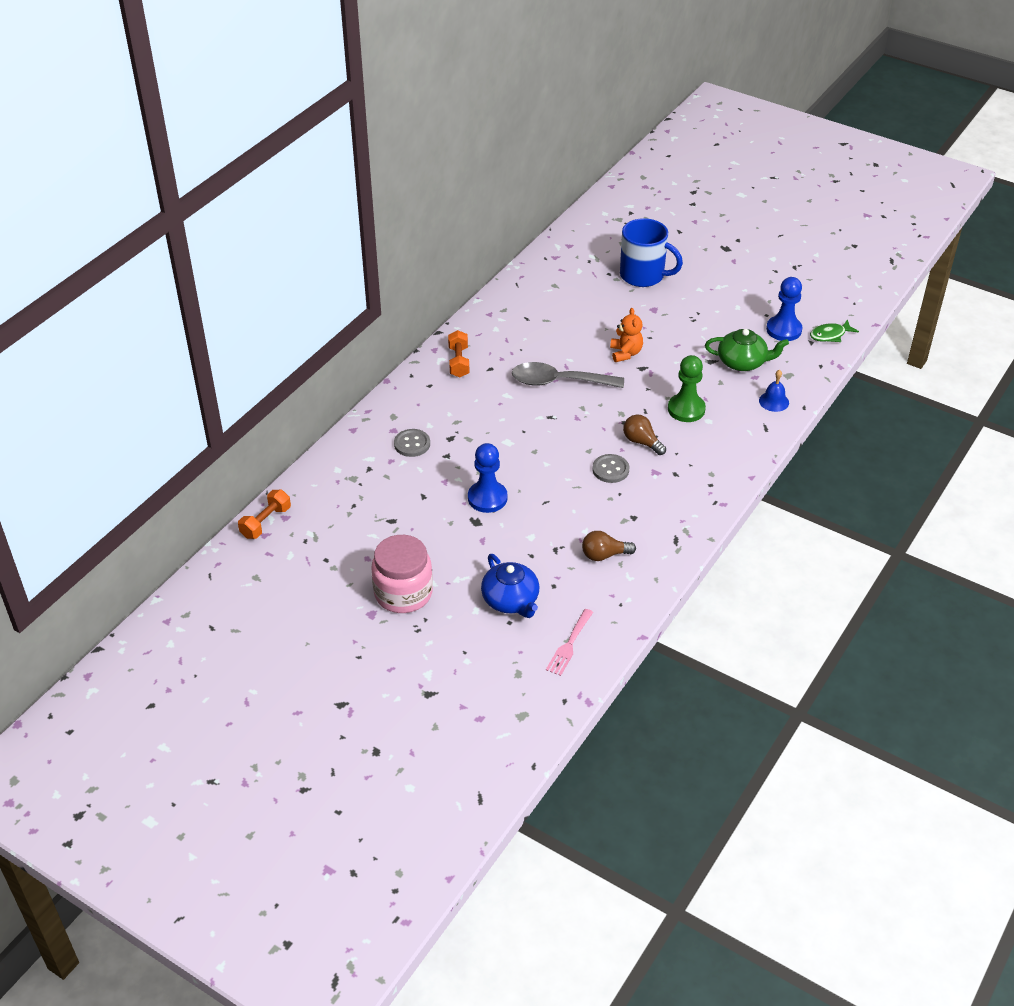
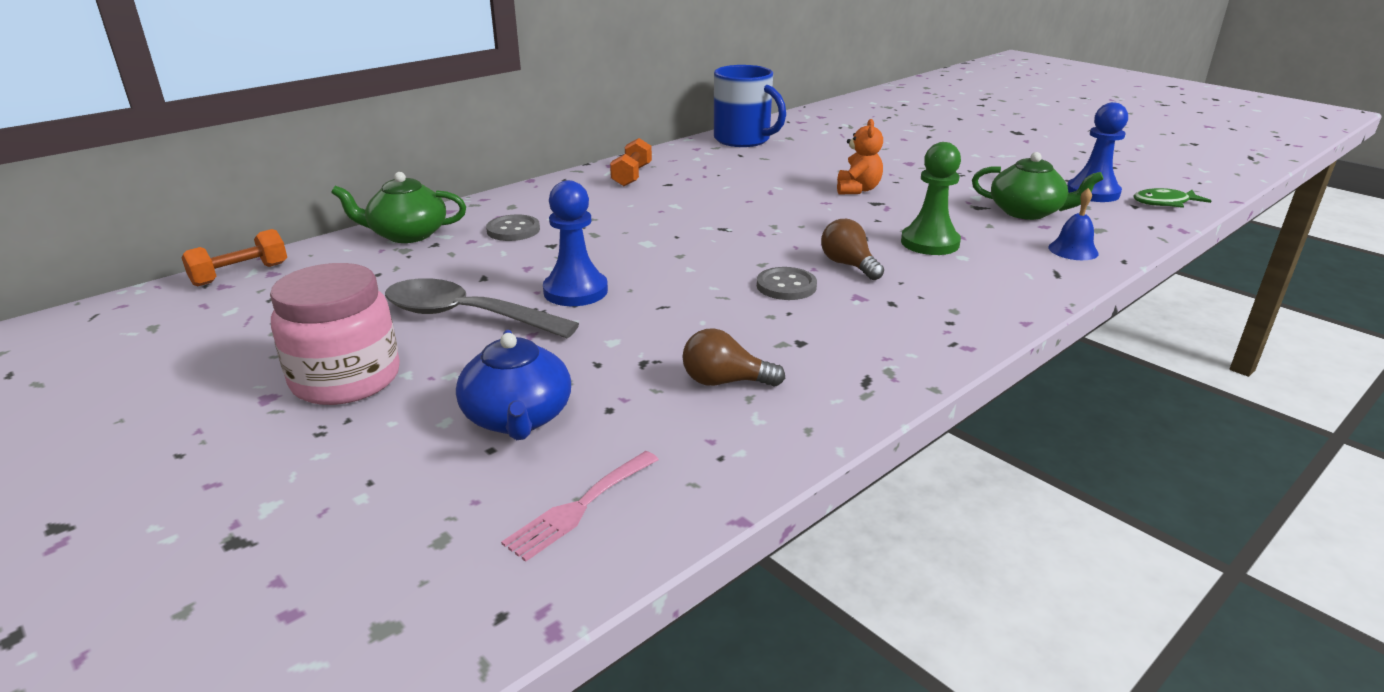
camera: 15 degrees right, 15 degrees down
grey spoon [512,362,624,388] -> grey spoon moved to [385,278,579,338]
blue mug [620,218,683,287] -> blue mug moved to [714,65,786,147]
none -> green teapot [331,172,466,243]

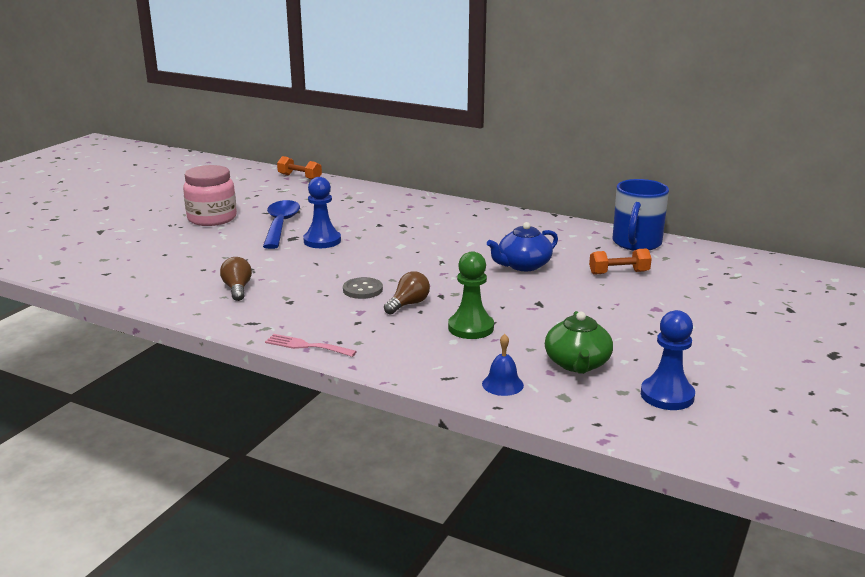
camera: 70 degrees right, 5 degrees down
green teapot [331,172,466,243] -> none
grey spoon [385,278,579,338] -> blue spoon [263,200,300,249]
blue teapot [456,330,571,440] -> blue teapot moved to [487,222,558,271]
grey button [486,215,540,241] -> none
pink fork [501,451,659,562] -> pink fork moved to [265,334,357,357]
orange dumbbell [610,138,652,186] -> orange dumbbell moved to [589,248,652,275]
orange teddy bear [837,119,883,195] -> none
green fish [1133,188,1211,208] -> none

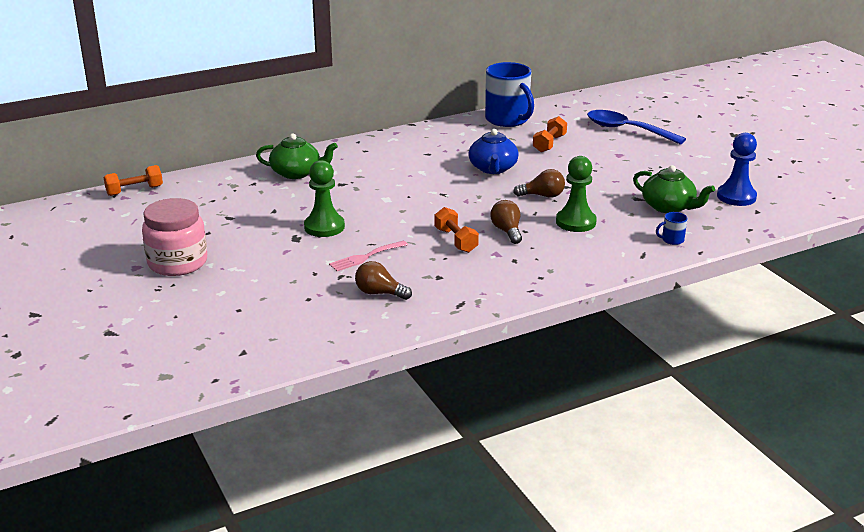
camera: 55 degrees left, 5 degrees up
blue spoon [263,200,300,249] -> blue spoon moved to [587,110,686,145]
pink fork [265,334,357,357] -> pink fork moved to [329,241,408,271]
blue pawn [303,177,341,248] -> green pawn [304,160,345,237]
grey button [343,277,383,299] -> orange dumbbell [435,207,479,253]
blue bell [482,334,524,396] -> blue mug [656,212,688,245]
none -> green teapot [256,133,338,179]
none -> brown light bulb [513,169,565,197]

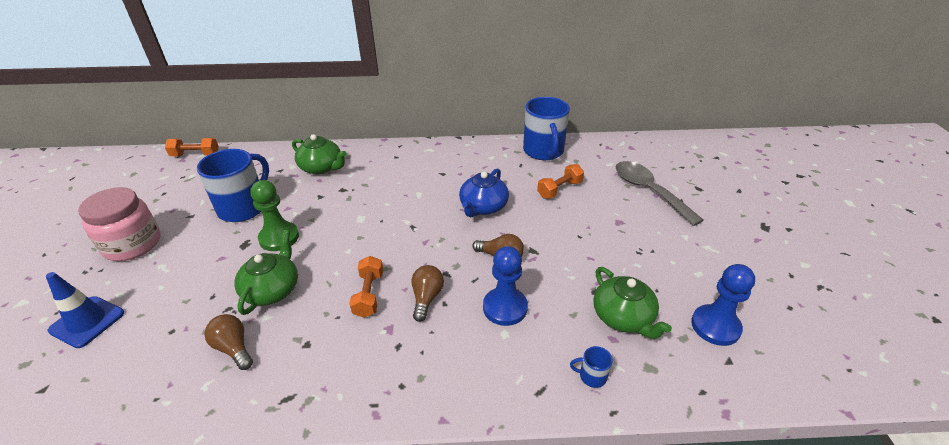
camera: 25 degrees right, 10 degrees up
pink fork [329,241,408,271] -> green teapot [234,230,298,315]
green pawn [556,156,597,232] -> blue pawn [483,246,528,326]
blue spoon [587,110,686,145] -> grey spoon [616,161,704,226]
none -> blue traffic cone [46,272,124,348]
none -> blue mug [197,149,269,222]

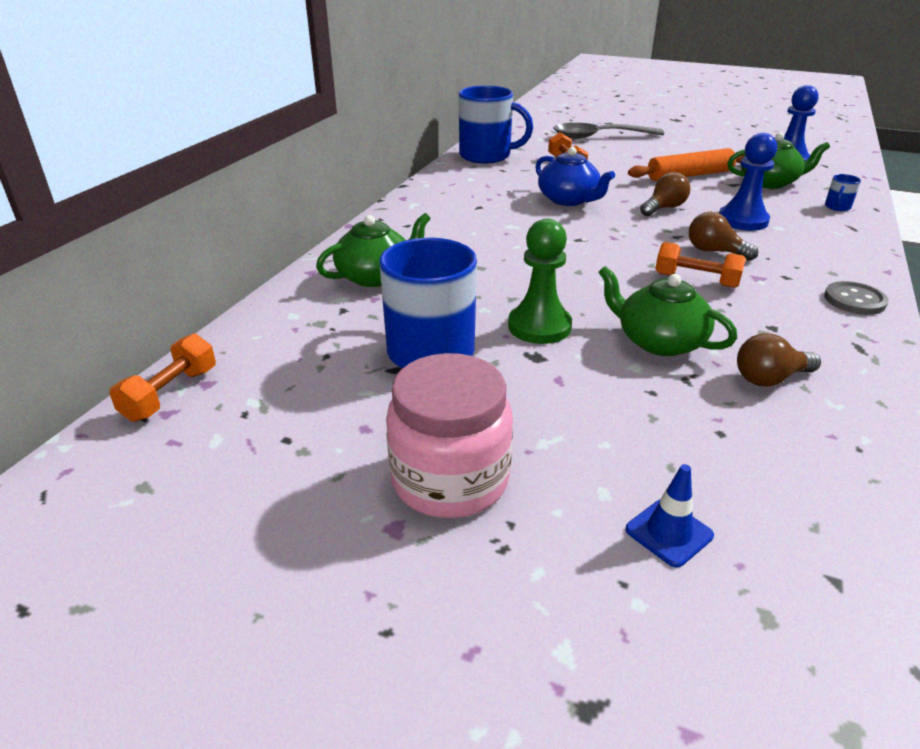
camera: 65 degrees left, 5 degrees down
blue traffic cone [46,272,124,348] -> blue traffic cone [625,464,714,568], size x0.64
none -> orange rolling pin [628,148,745,181]
none -> grey button [824,281,888,315]

